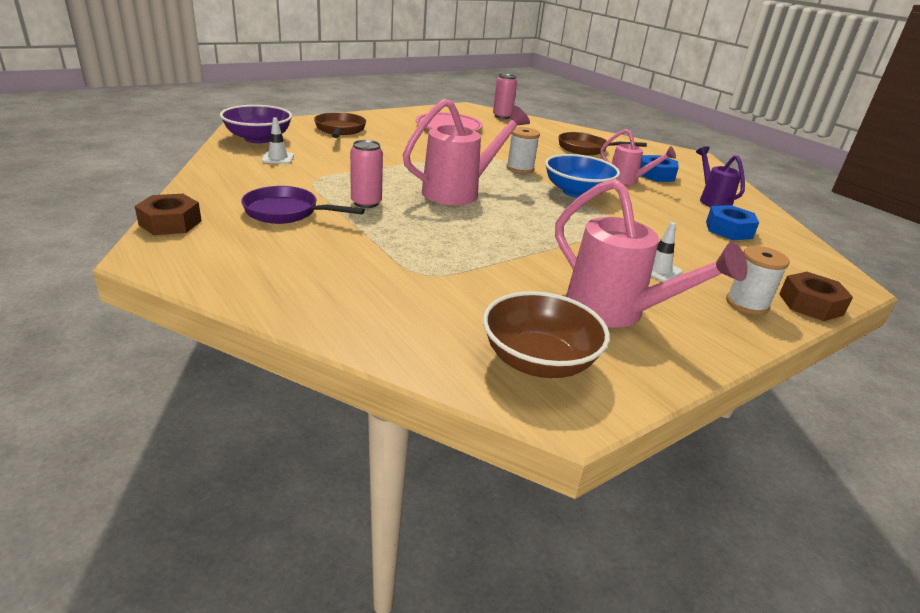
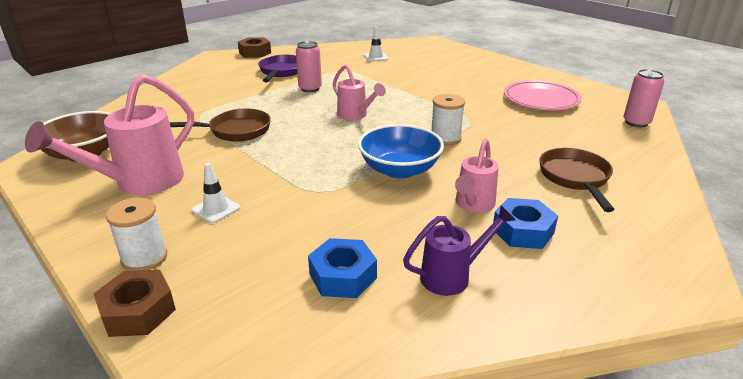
camera: 85 degrees right, 0 degrees up
purple bowl [220,105,292,143] -> none
brown pan [314,112,366,138] -> brown pan moved to [169,108,271,142]
pink watering can [403,99,530,205] -> pink watering can [333,64,386,120], size x0.59

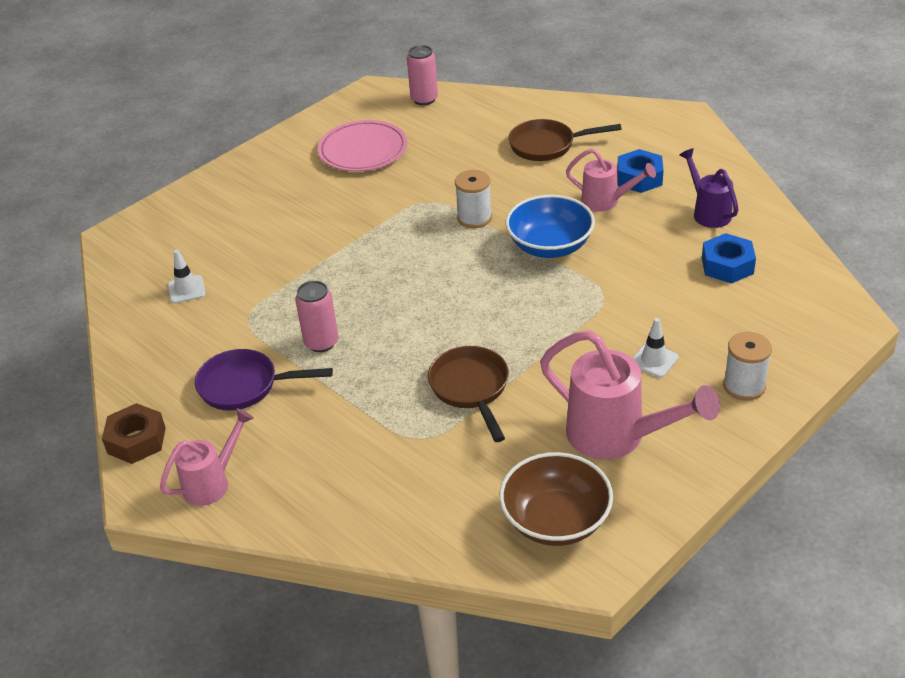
camera: 90 degrees left, 10 degrees up
brown nut [94,270,176,337] -> none
pink watering can [333,64,386,120] -> pink watering can moved to [160,408,254,506]

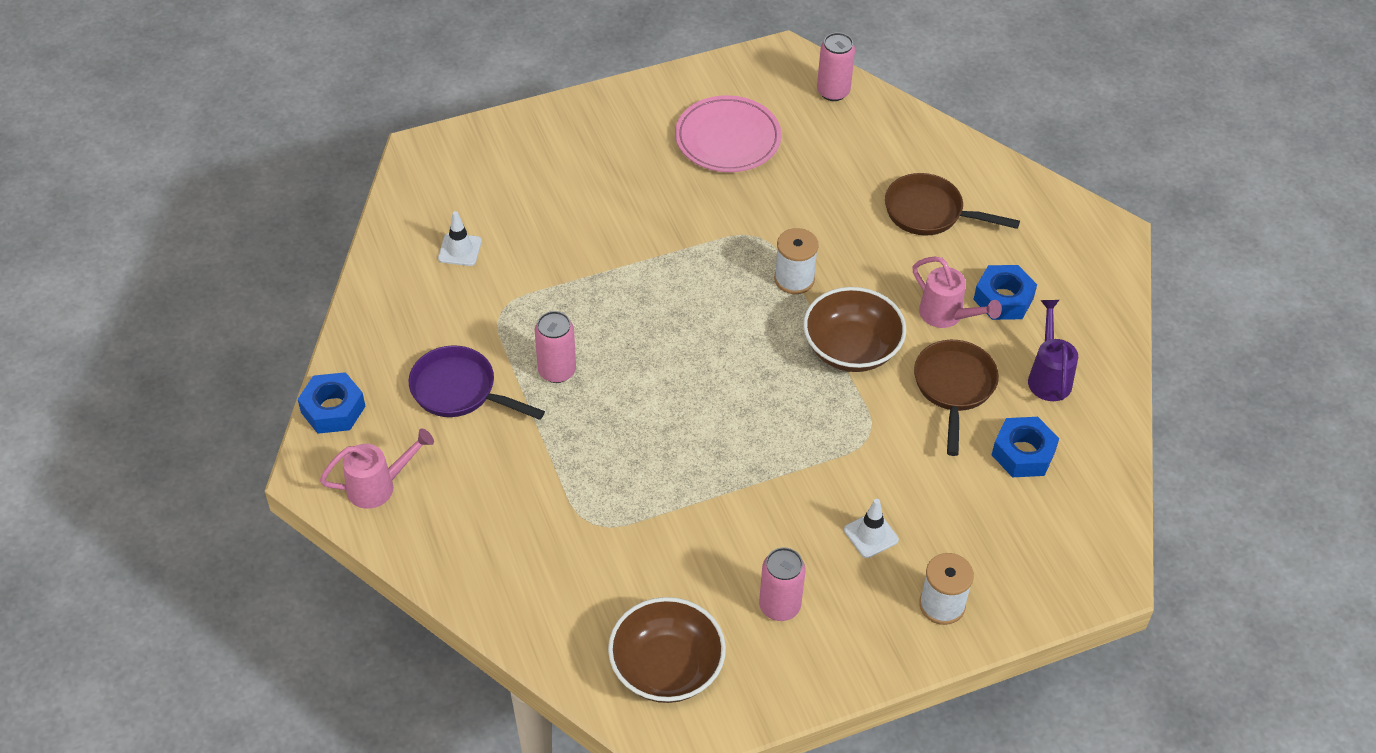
camera: 20 degrees right, 10 degrees up
brown nut [102,403,166,464] -> blue nut [298,372,365,434]
brown pan [428,346,509,442] -> brown pan moved to [914,340,999,456]
blue bowl [506,195,595,258] -> brown bowl [803,287,906,372]
pink watering can [540,330,720,459] -> pink can [759,547,806,621]

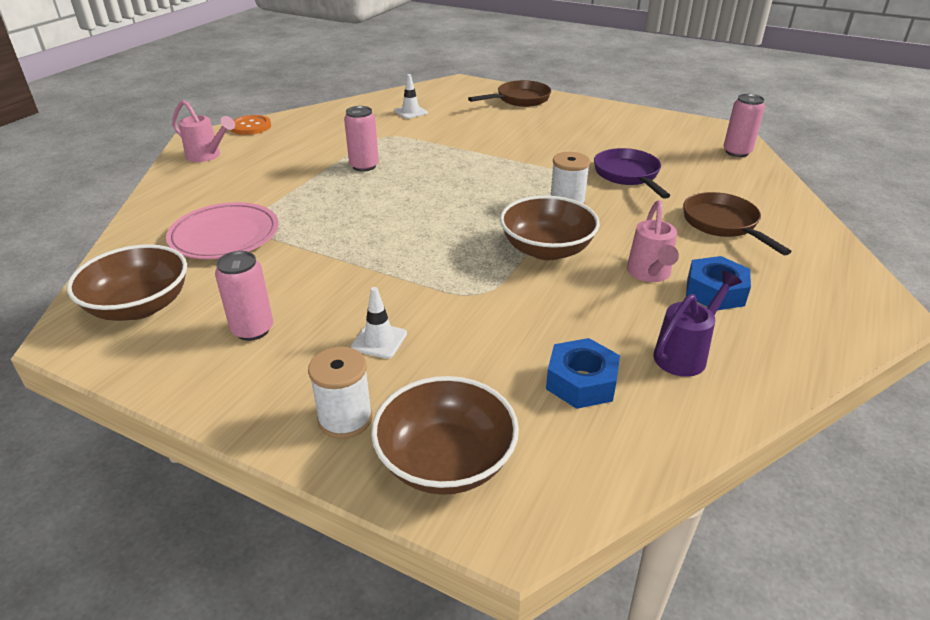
camera: 50 degrees right, 15 degrees down
blue nut [298,372,365,434] -> orange button [231,115,271,135]
purple pan [409,345,545,420] -> purple pan moved to [594,148,670,199]
pink plate [675,95,782,172] -> pink plate moved to [166,202,279,259]
brown pan [914,340,999,456] -> brown pan moved to [468,80,551,107]
none -> brown bowl [371,376,519,495]

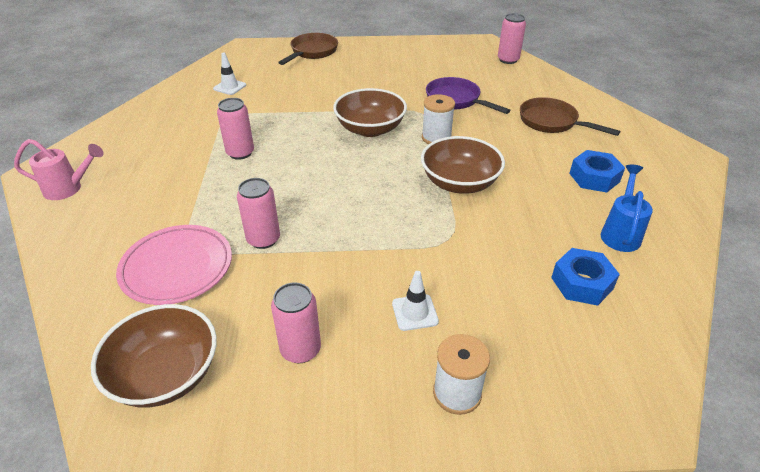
camera: 30 degrees left, 5 degrees up
orange button [231,115,271,135] -> none
brown bowl [371,376,519,495] -> brown bowl moved to [333,88,407,137]
pink watering can [627,200,679,282] -> none
purple watering can [653,271,742,377] -> blue watering can [601,165,653,252]
none -> pink can [237,178,280,249]

